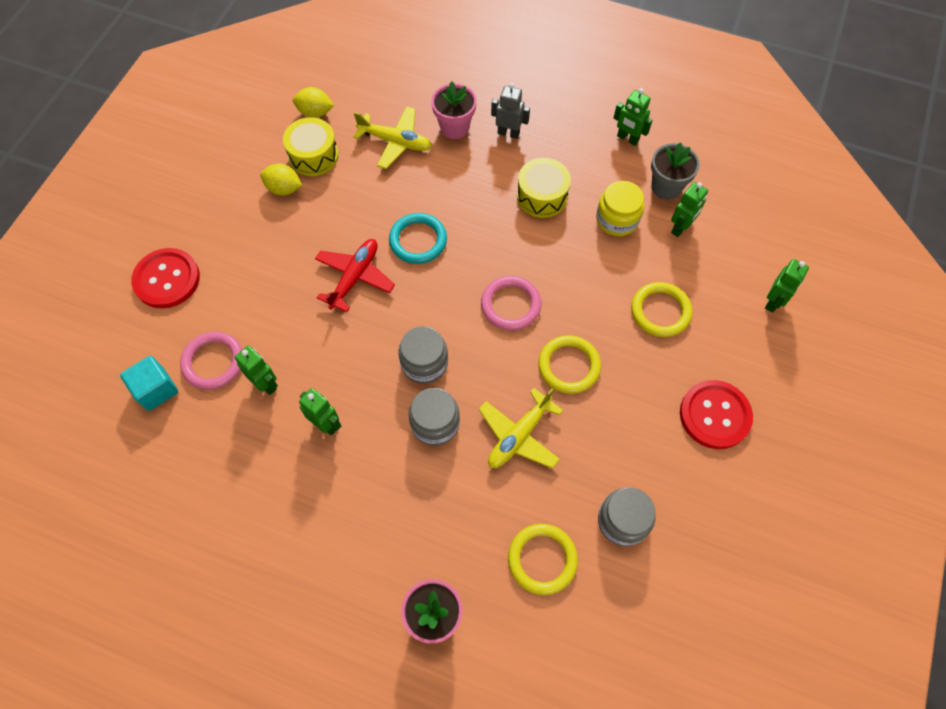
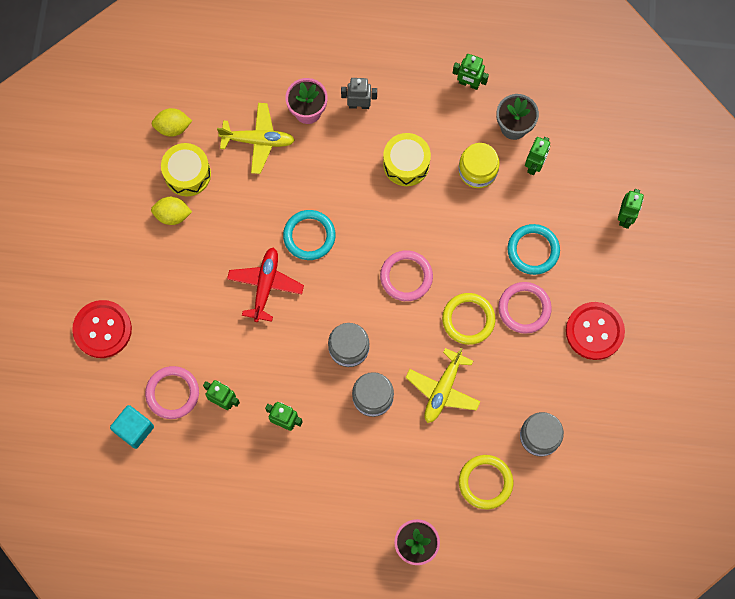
camera: 15 degrees left, 10 degrees up
yellow ring [631,282,692,337] -> turquoise ring [507,224,560,275]
none -> pink ring [498,282,552,334]

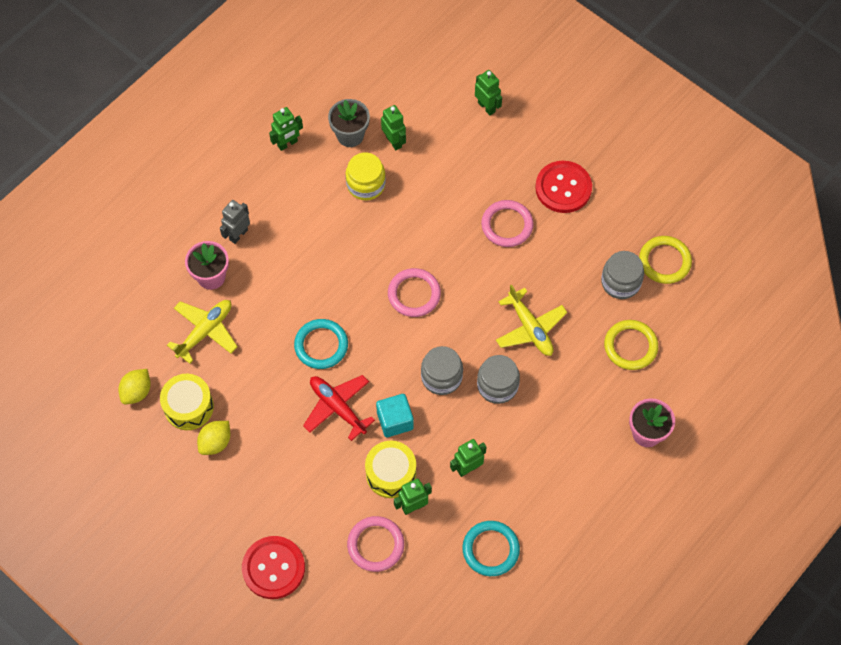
camera: 55 degrees left, 10 degrees down
turquoise cube [110,405,154,449] -> turquoise cube moved to [376,394,414,437]
yellow drum [383,133,431,186] -> yellow drum moved to [365,441,416,498]
yellow ring [442,293,496,345] -> yellow ring moved to [639,236,692,284]
turquoise ring [507,224,560,275] -> turquoise ring moved to [462,521,520,576]

